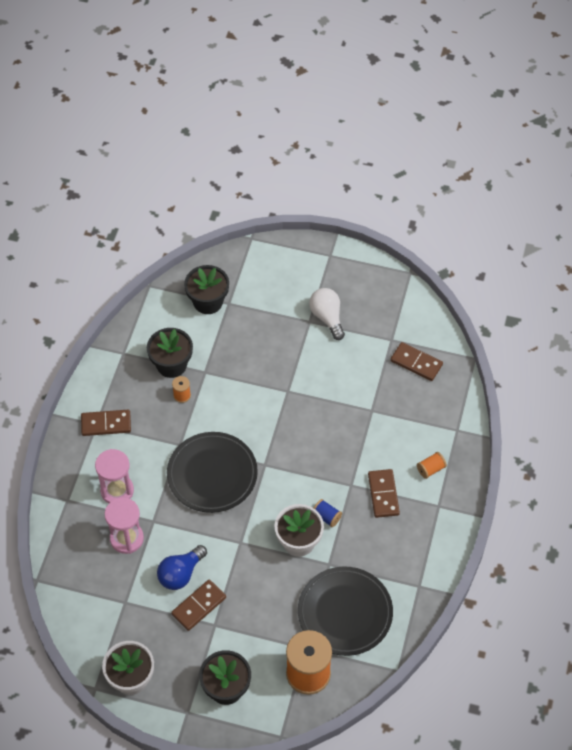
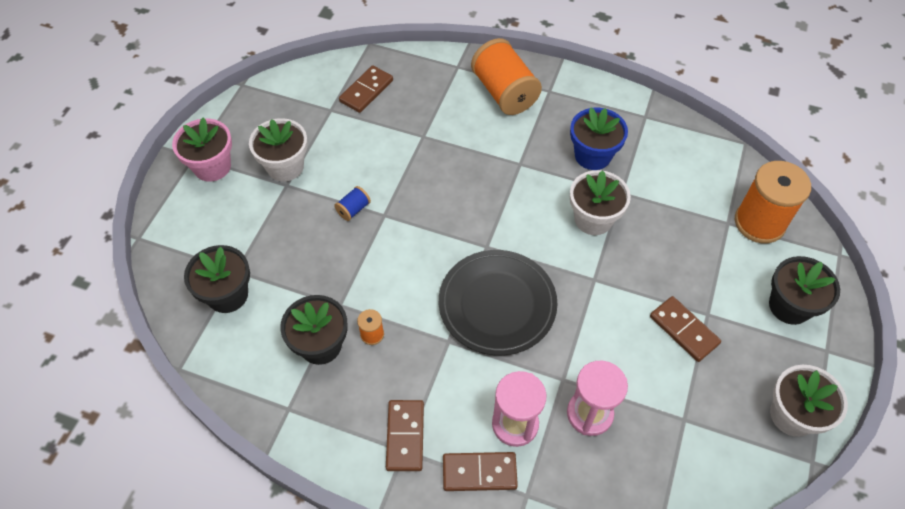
camera: 85 degrees left, 0 degrees up
blue light bulb [157,545,207,590] -> none
black plate [298,566,393,656] -> none
white light bulb [309,288,345,340] -> white flower pot [249,118,308,182]
blue spool [314,499,342,527] -> blue spool moved to [334,186,371,221]
brown domino [368,469,400,518] -> brown domino moved to [443,452,518,491]
orange spool [417,452,447,479] -> orange spool [471,38,542,115], size x2.31
none -> pink flower pot [172,117,232,182]
none -> blue flower pot [570,107,628,170]

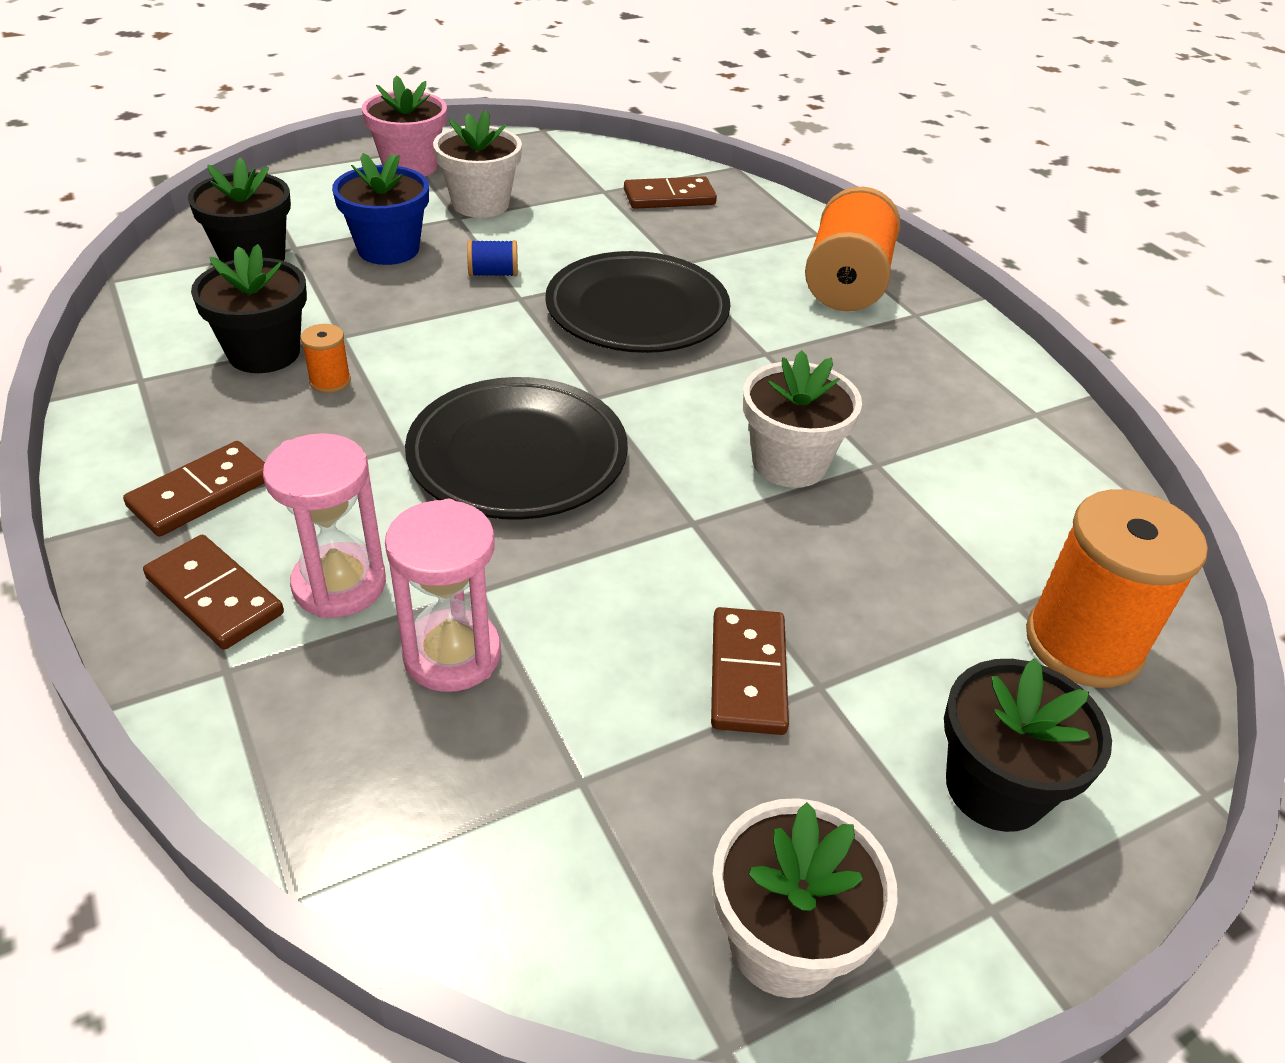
camera: 40 degrees right, 15 degrees down
blue flower pot [570,107,628,170] -> blue flower pot moved to [332,153,429,265]
none -> black plate [545,251,730,353]

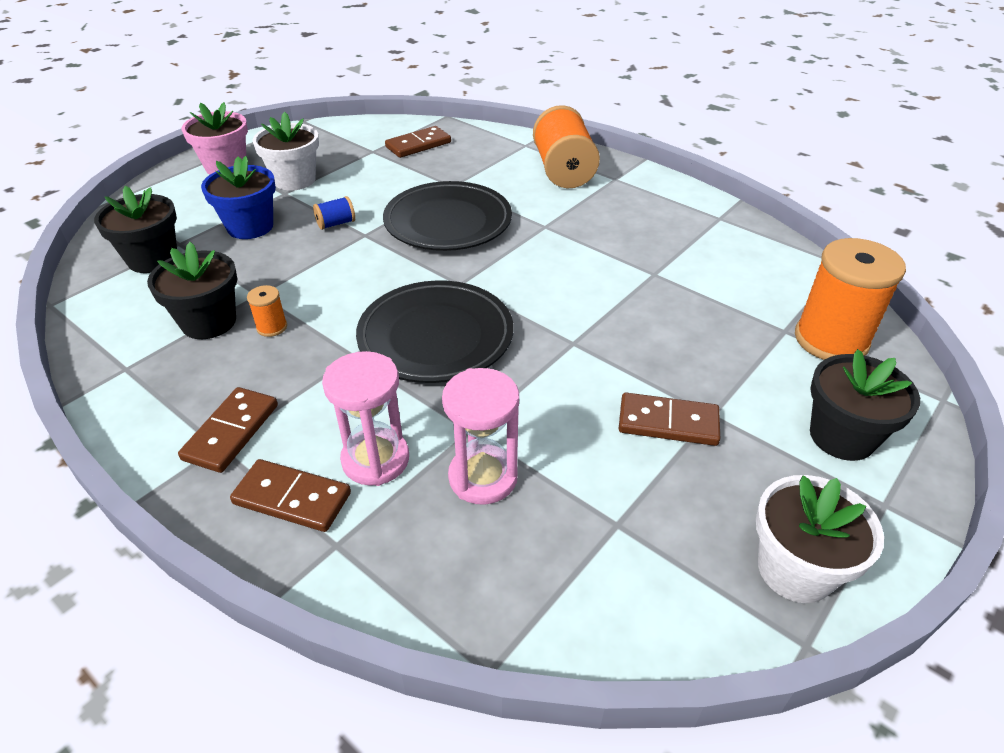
camera: 20 degrees left, 0 degrees up
brown domino [711,607,789,735] -> brown domino turned 60 degrees counterclockwise [619,392,720,446]
white flower pot [743,350,862,488] -> none

